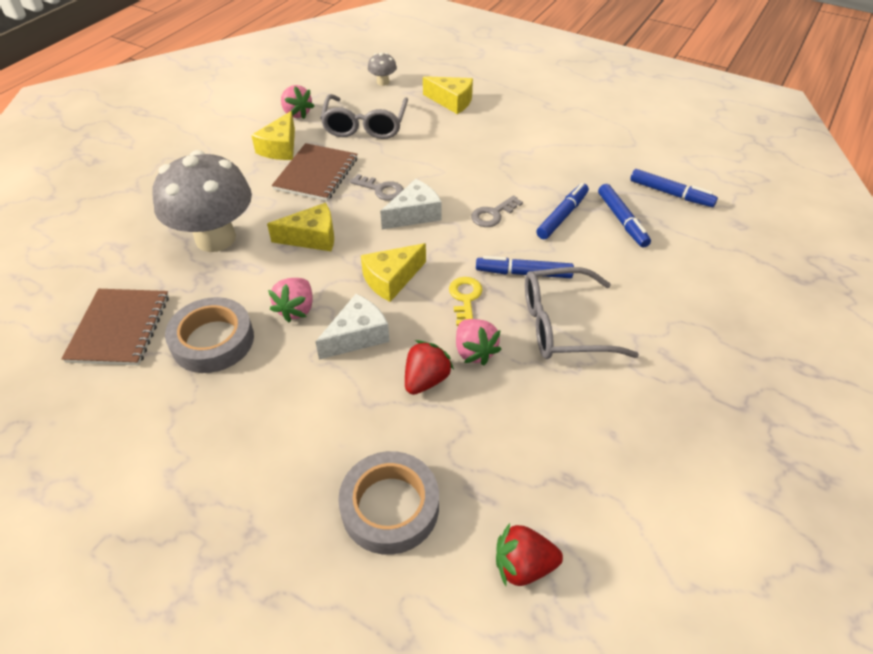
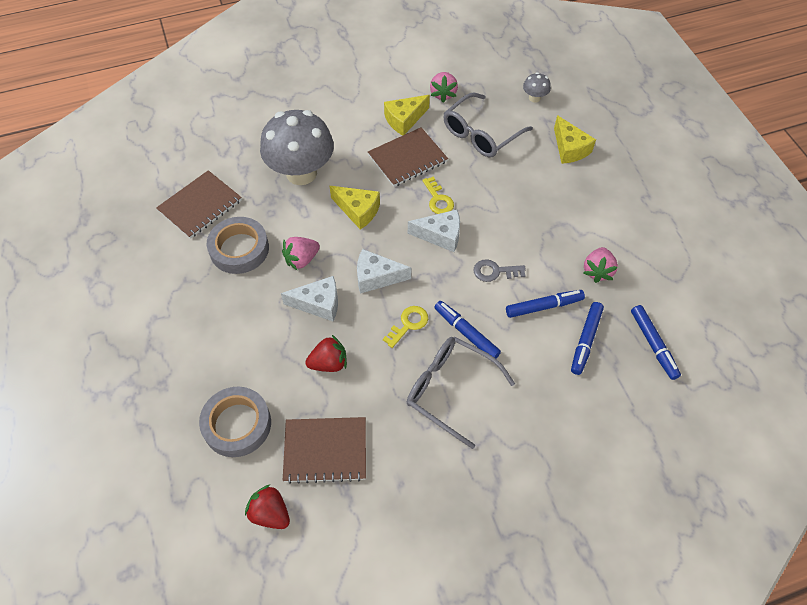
camera: 40 degrees right, 10 degrees up
grey key [350,174,404,201] -> yellow key [422,177,454,214]
yellow cheese [361,243,426,302] -> white cheese [357,249,411,294]
pink strawberry [456,319,502,366] -> pink strawberry moved to [583,247,618,283]
none -> brown notebook [283,417,366,484]

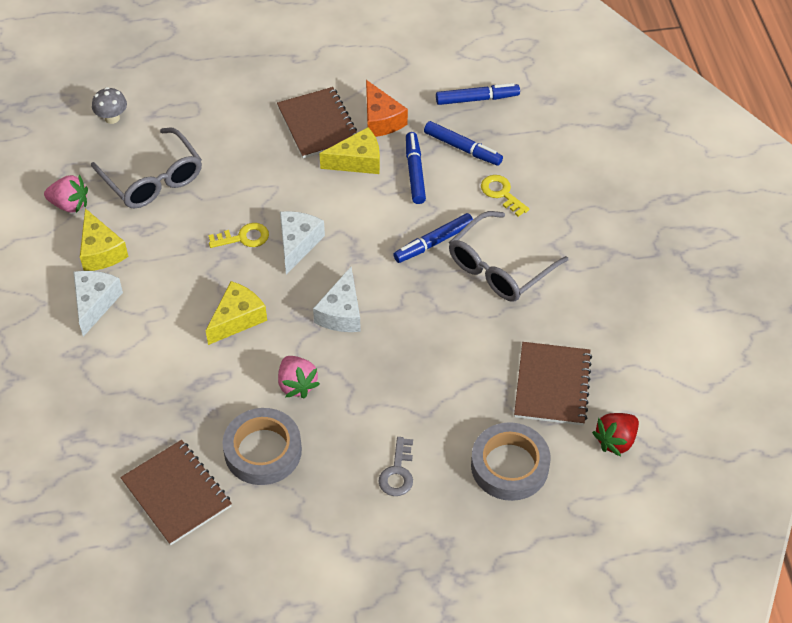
camera: 80 degrees left, 5 degrees down
grey mushroom [260,110,334,185] -> none
white cheese [281,276,338,321] -> white cheese moved to [73,271,123,337]
red strawberry [305,335,347,372] -> none
brown notebook [368,127,448,187] -> brown notebook moved to [277,87,357,158]
yellow key [383,306,428,348] -> yellow key moved to [481,175,529,217]
grey key [473,259,526,282] -> grey key moved to [378,437,413,496]
yellow cheese [554,115,596,164] -> yellow cheese moved to [319,127,380,174]
pink strawberry [583,247,618,283] -> orange cheese [366,80,408,137]

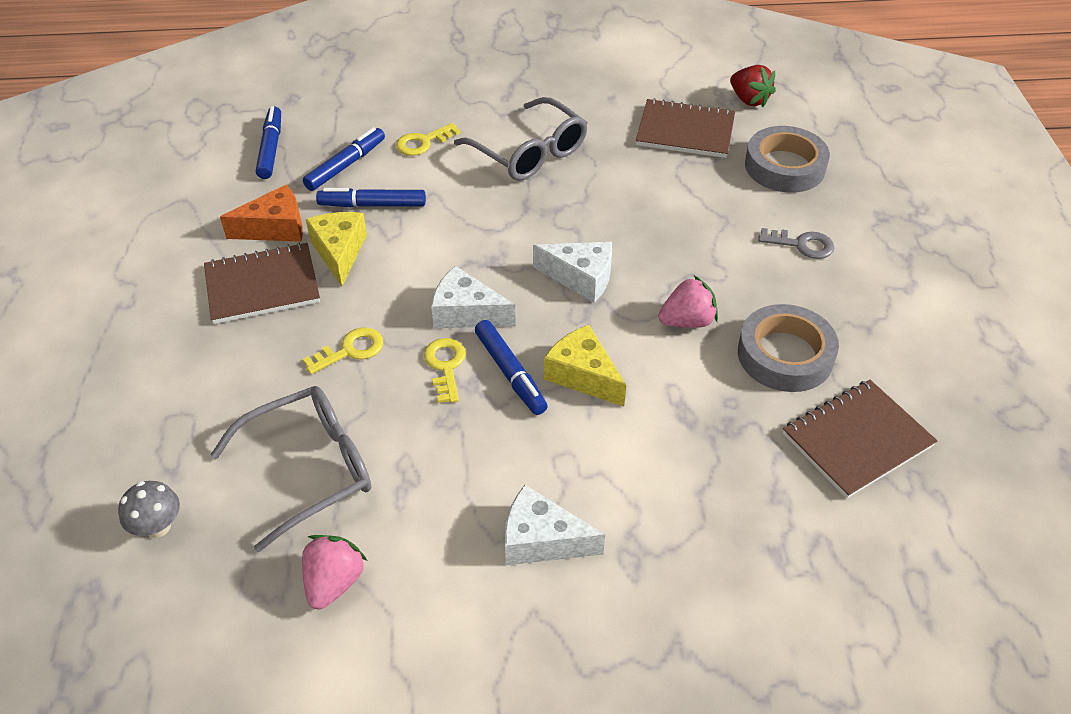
camera: 85 degrees left, 5 degrees down
yellow cheese [80,208,128,271] -> none
blue marker [393,213,473,263] -> blue marker moved to [475,320,548,415]
none -> yellow key [303,327,383,374]

